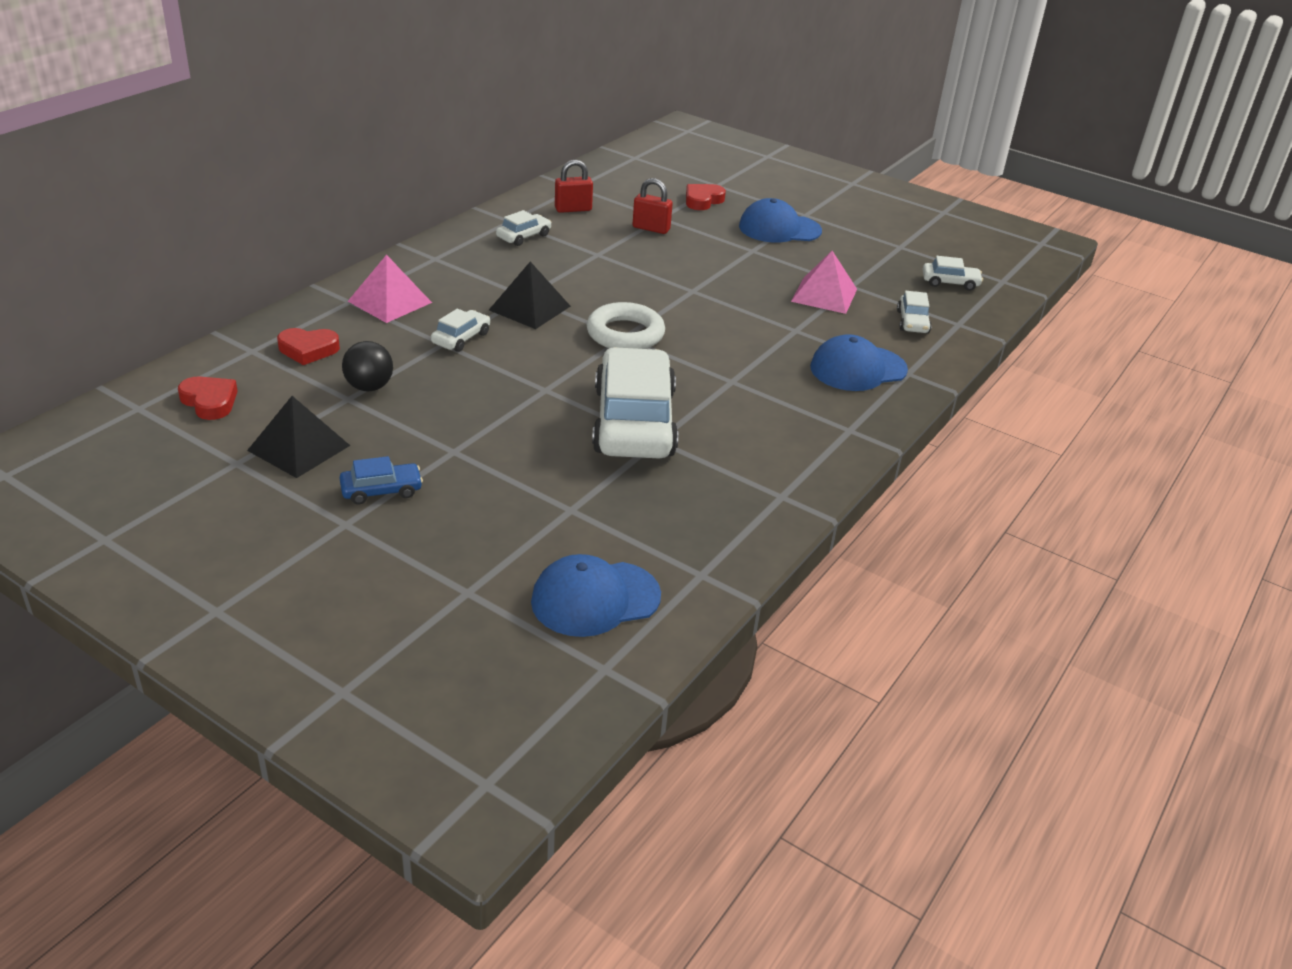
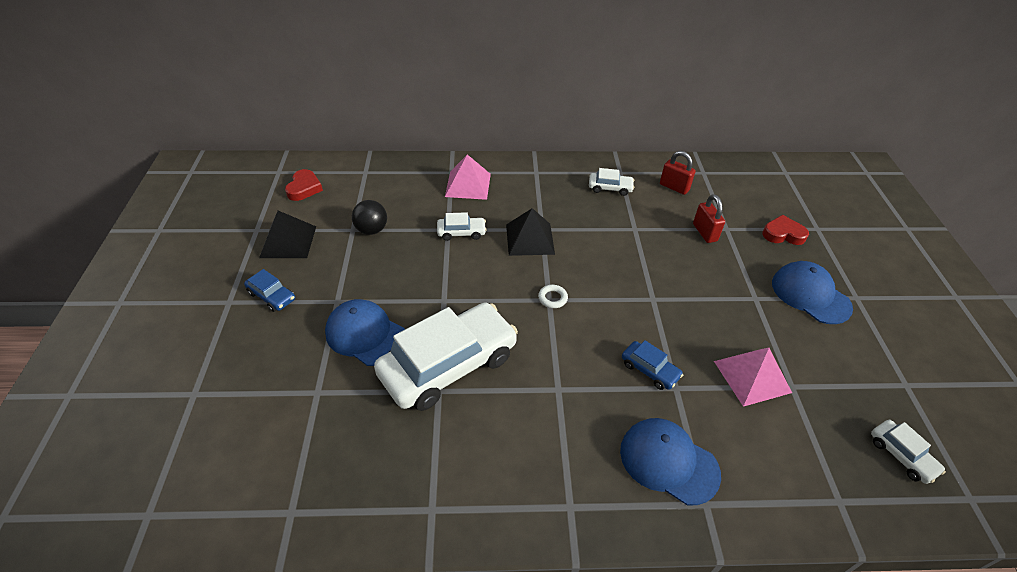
camera: 55 degrees right, 10 degrees up
red heart [277,328,340,365] -> none
blue cap [531,554,661,637] -> blue cap moved to [325,299,405,366]
white ring [587,302,665,349] -> white ring [538,285,568,308], size x0.45
white car [897,291,932,333] -> none
none -> blue car [622,340,683,390]

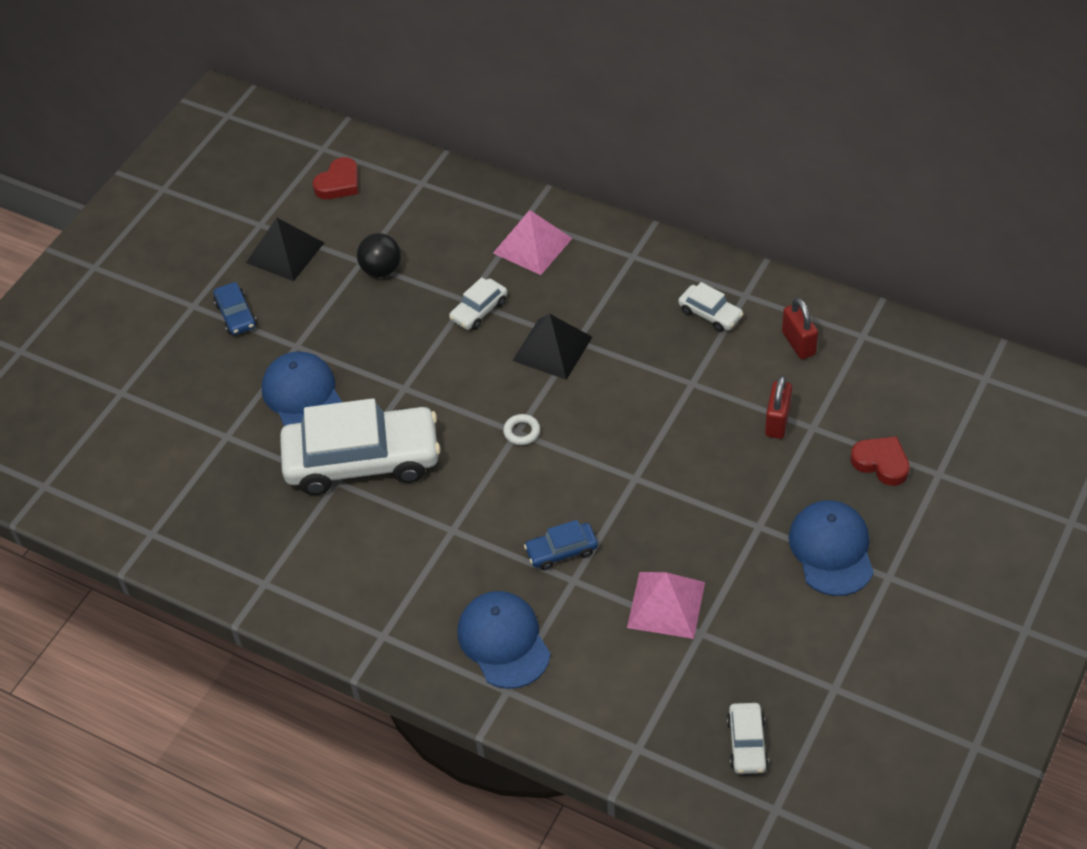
camera: 35 degrees right, 5 degrees up
white car [437,212,487,241] -> white car turned 105 degrees clockwise [449,277,507,330]
blue car [622,340,683,390] -> blue car turned 90 degrees clockwise [524,520,598,570]

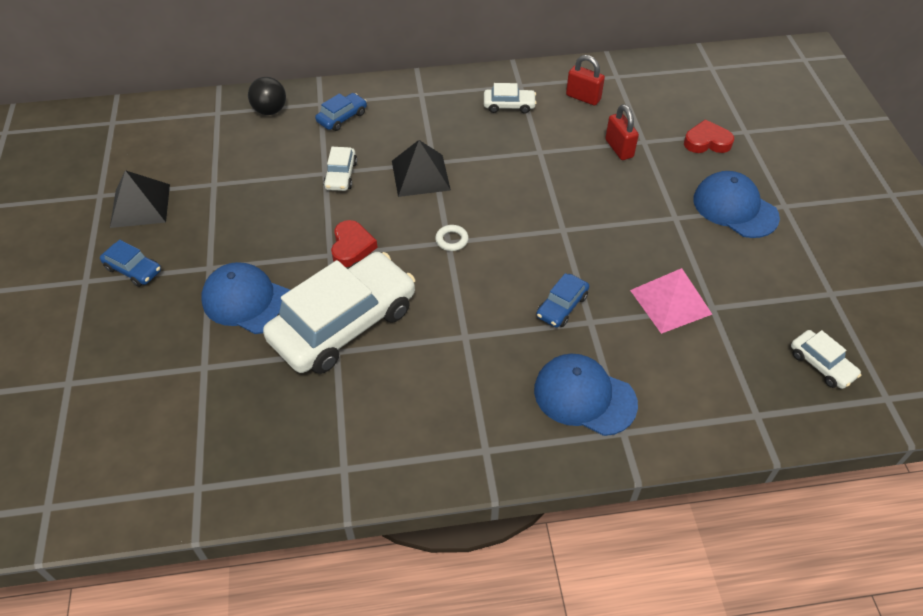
camera: 40 degrees left, 0 degrees up
red heart [313,157,358,199] -> red heart moved to [331,220,378,267]
black ball [357,233,401,277] -> black ball moved to [248,77,286,115]
pink pyramid [493,210,572,275] -> blue car [315,93,367,131]

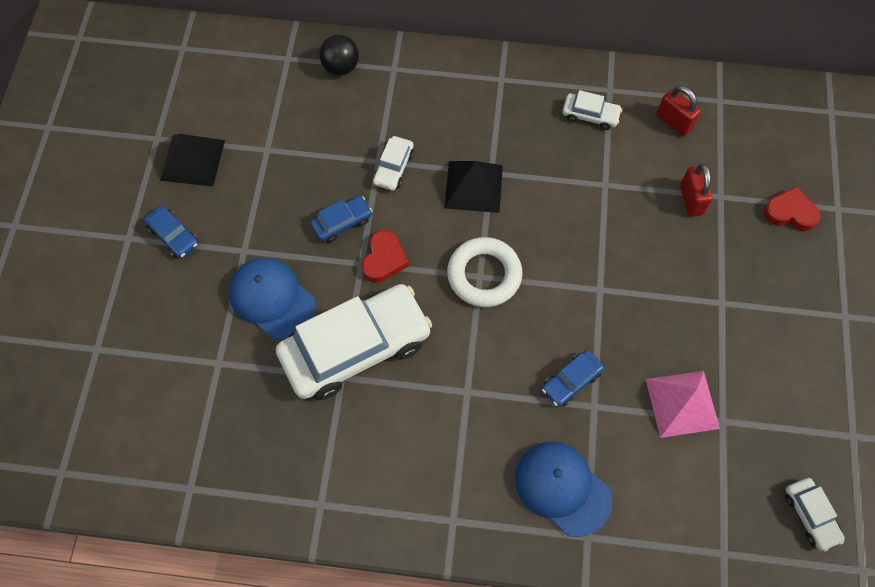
camera: 15 degrees right, 15 degrees up
blue car [315,93,367,131] -> blue car moved to [310,196,372,242]
white ring [435,225,469,251] -> white ring [447,237,522,307], size x2.20
blue cap [693,171,780,238] -> none

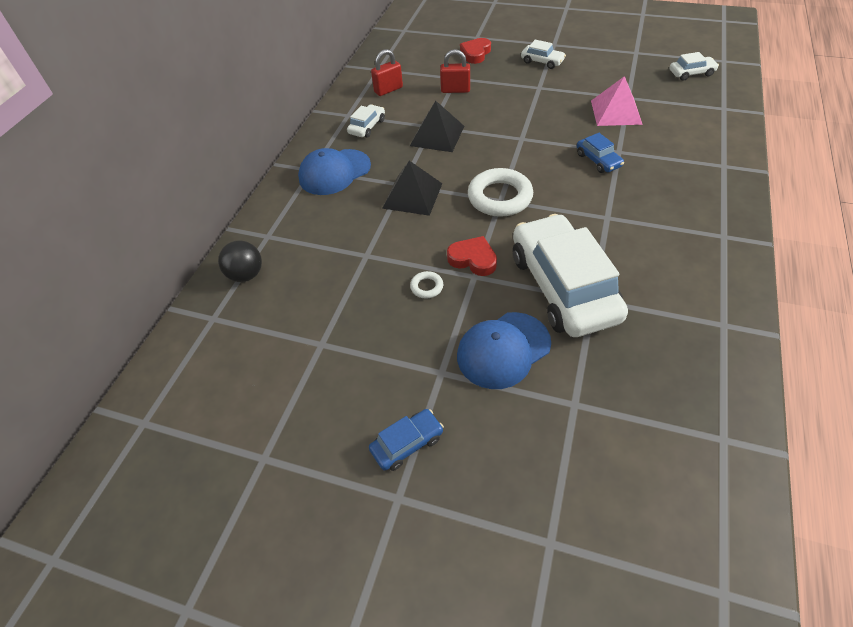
camera: 75 degrees left, 15 degrees down
black pyramid [160,134,225,186] -> black pyramid moved to [410,101,464,152]
blue car [310,196,372,242] -> white ring [410,271,443,298]
white car [373,136,414,191] -> white car moved to [521,40,566,69]
blue cap [515,442,612,537] -> blue cap moved to [298,148,371,195]

